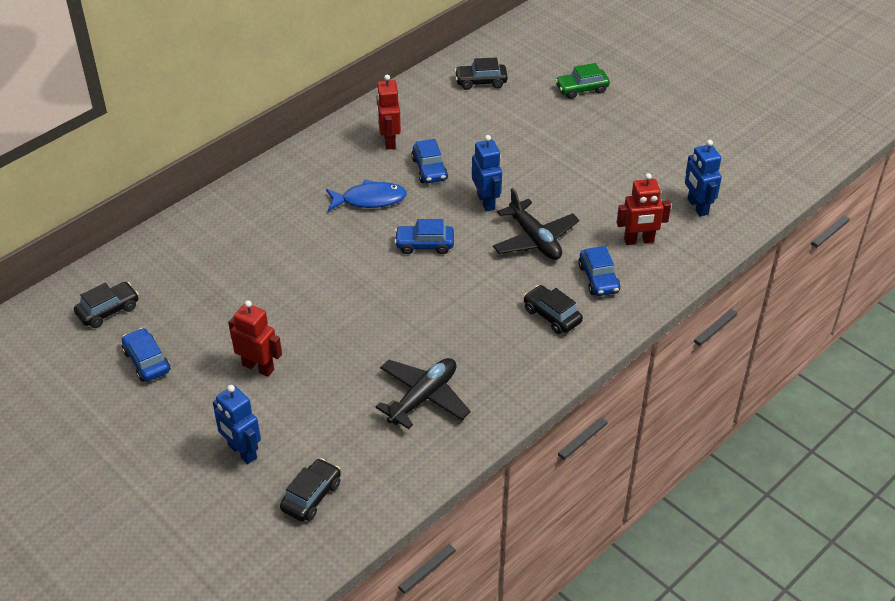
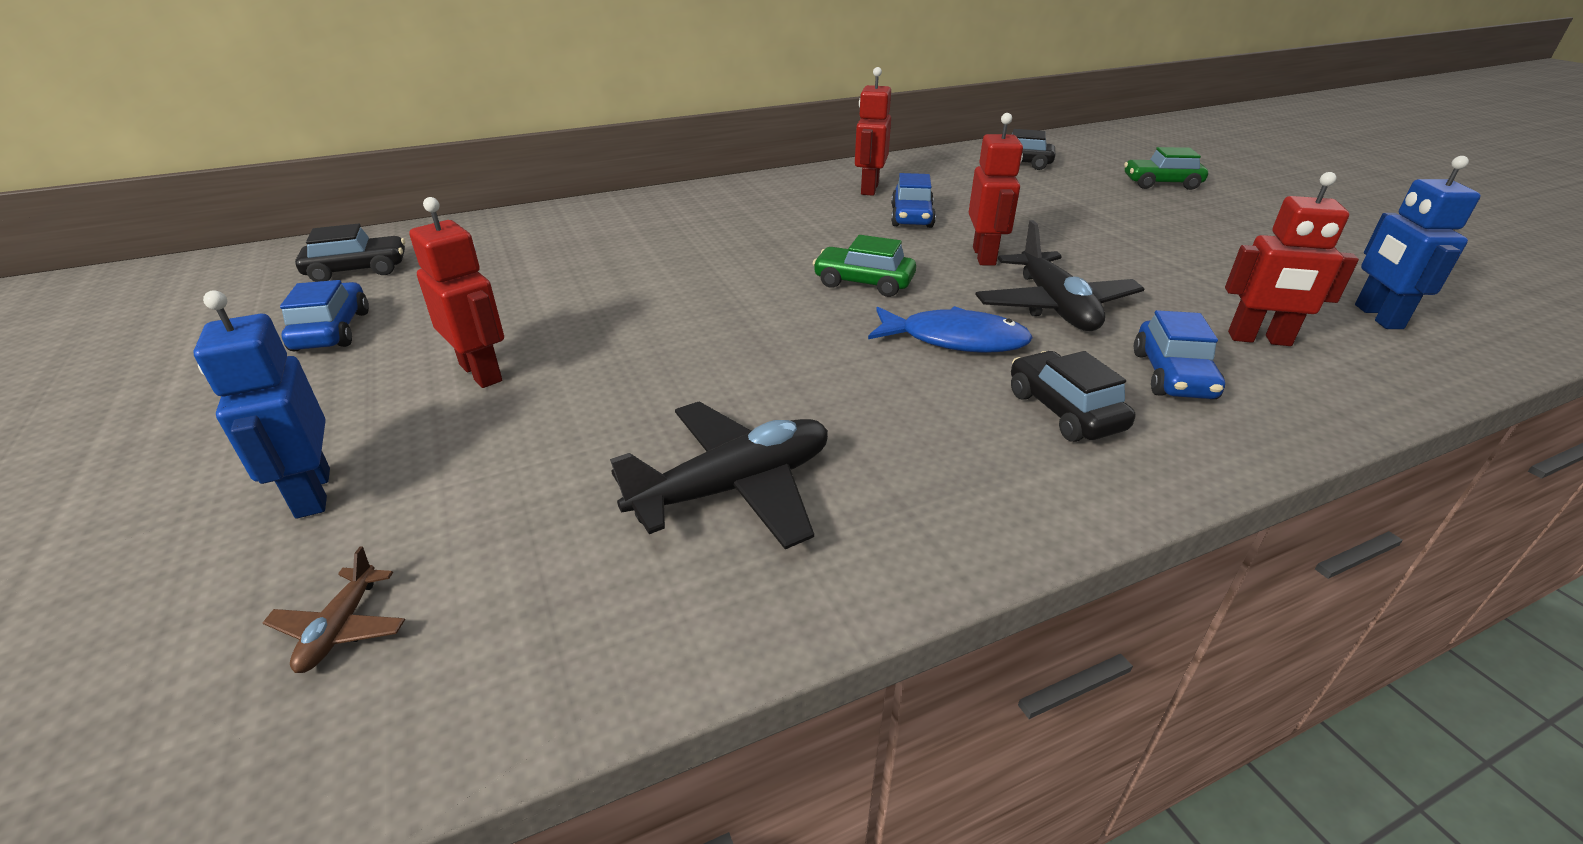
camera: 20 degrees right, 10 degrees down
black car [280,458,341,522] -> brown plane [263,547,405,673]
blue fish [326,179,407,211] -> blue fish moved to [868,306,1033,353]
blue car [394,219,454,254] -> green car [812,235,916,297]
blue robot [472,135,502,212] -> red robot [969,113,1023,266]

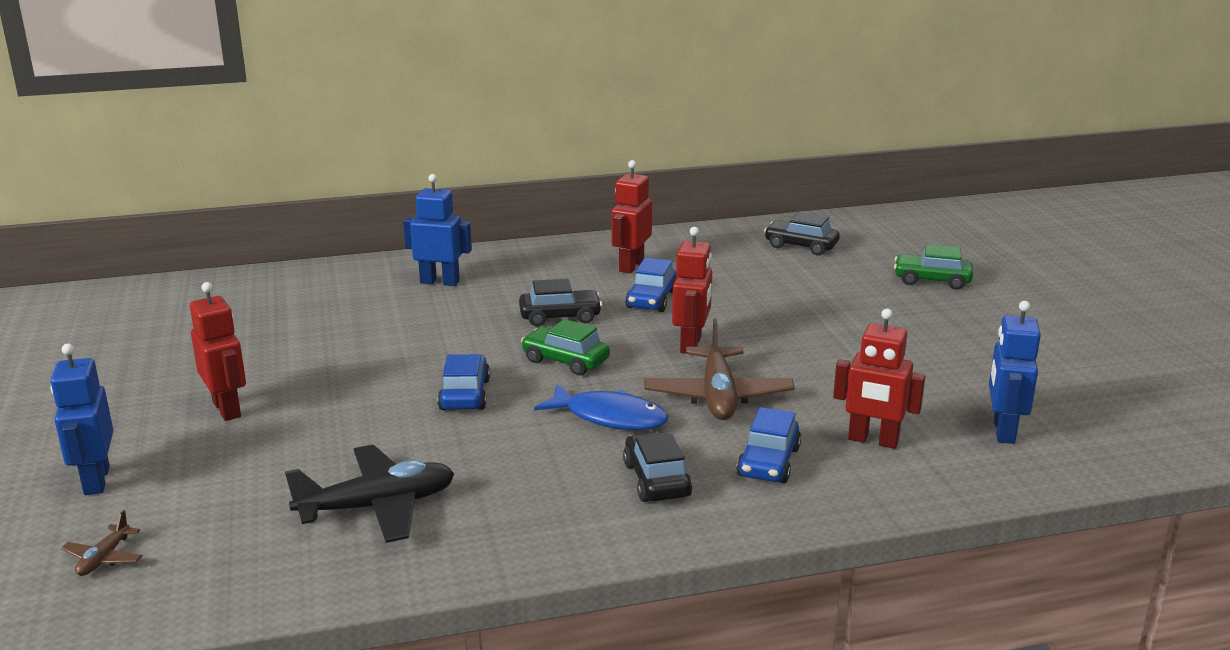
camera: 10 degrees right, 10 degrees down
blue car [280,280,369,351] -> blue car moved to [437,354,490,410]
black car [295,223,405,282] -> black car moved to [519,279,602,326]
black plane [975,220,1144,331] -> brown plane [644,318,795,420]
none -> blue robot [403,174,472,286]

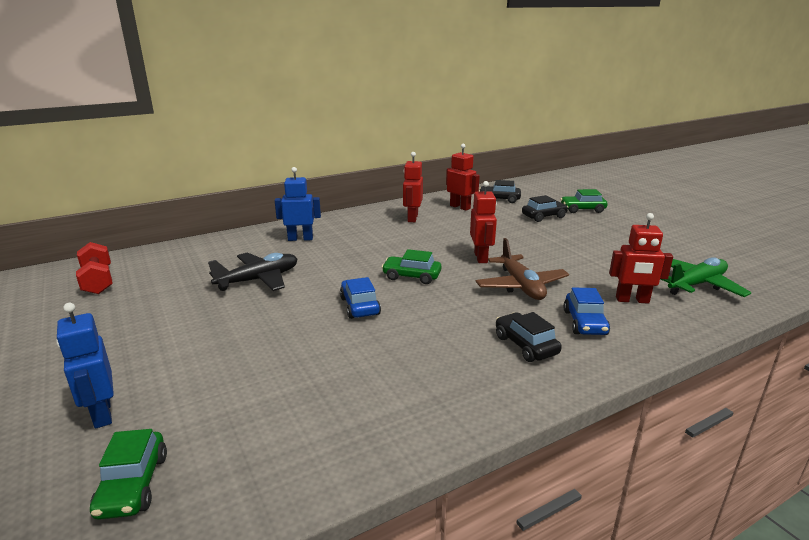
camera: 15 degrees left, 0 degrees up
brown plane [61,510,143,576] -> green car [90,429,167,520]
red robot [190,282,246,421] -> red robot moved to [446,144,480,211]
black plane [285,445,455,543] -> black plane moved to [208,253,297,291]
black car [519,279,602,326] -> black car moved to [522,195,568,222]
blue fish [534,384,668,430] -> none
blue car [625,258,676,312] -> none
blue robot [989,301,1041,444] -> green plane [661,257,751,297]
none -> red dumbbell [76,242,113,294]

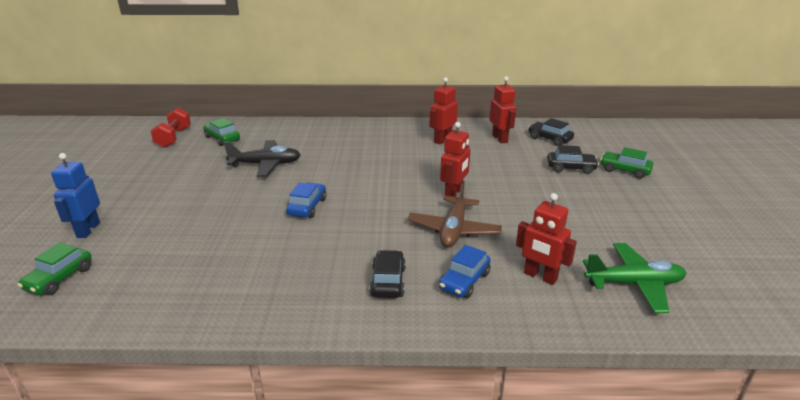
camera: 30 degrees right, 5 degrees up
blue robot [275,167,321,241] -> none
green car [382,249,442,284] -> green car moved to [203,118,240,146]

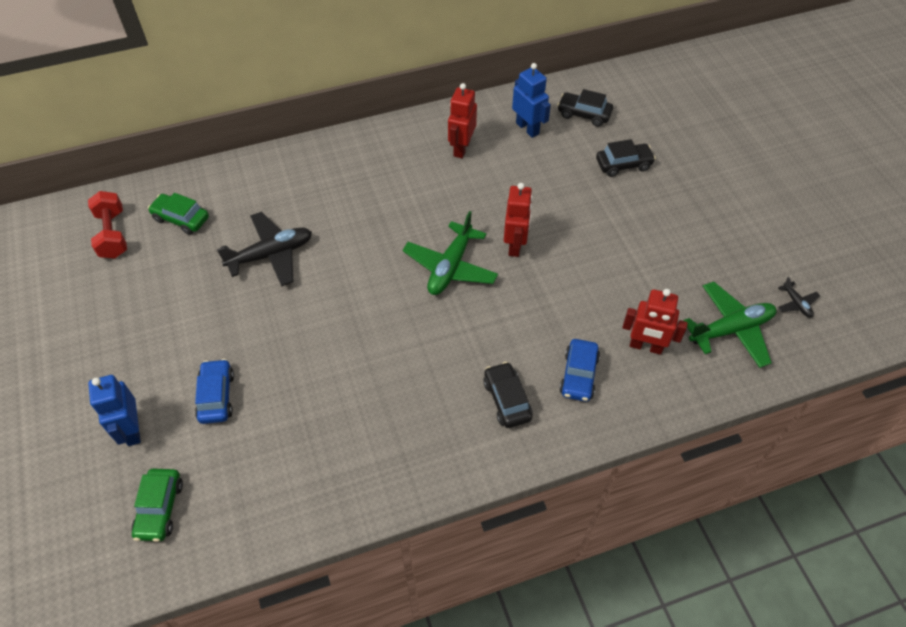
camera: 20 degrees left, 25 degrees up
blue car [286,182,327,218] -> blue car moved to [195,359,234,424]
brown plane [407,180,502,248] -> none
red robot [489,76,516,144] -> blue robot [512,63,551,138]
green car [600,147,653,179] -> none
none -> green plane [403,211,498,295]
none -> black plane [777,277,820,318]

